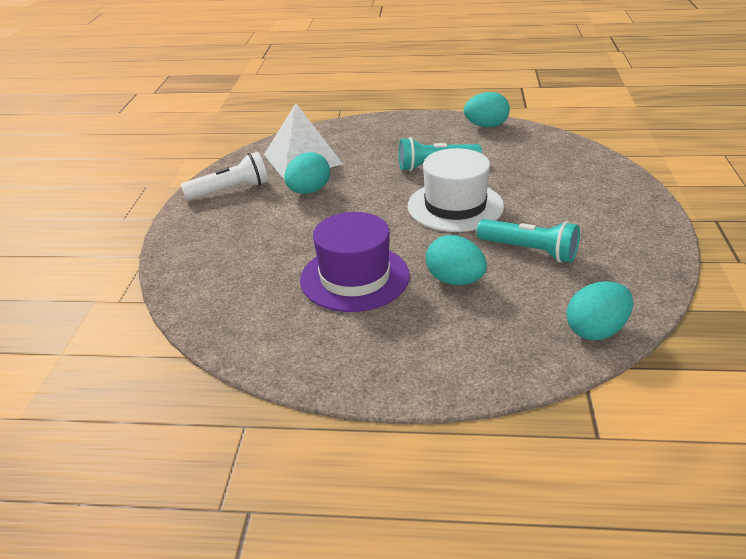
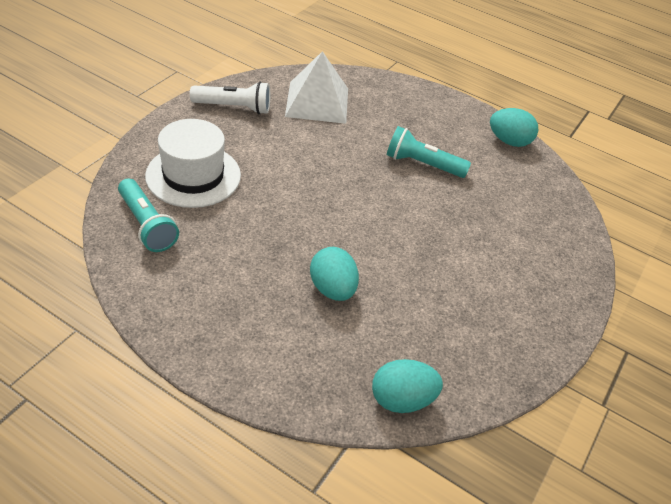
camera: 20 degrees right, 10 degrees up
turquoise egg [284,152,330,194] -> none
purple hat [300,212,410,312] -> none
white hat [408,148,504,232] -> white hat moved to [145,119,241,208]
turquoise flashlight [477,219,580,263] -> turquoise flashlight moved to [118,178,179,252]

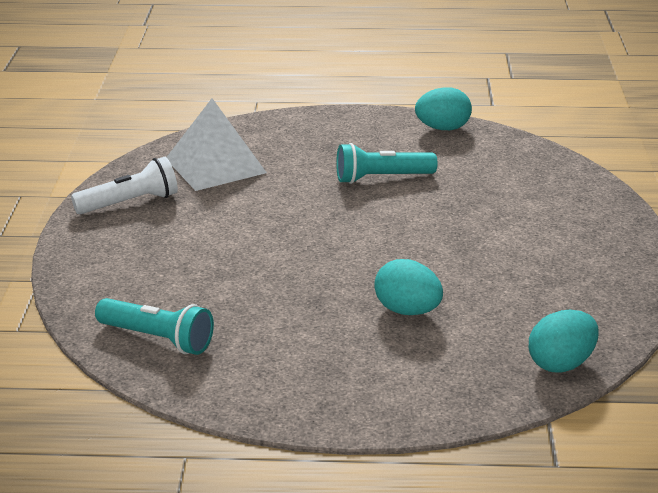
camera: 25 degrees left, 15 degrees down
white hat [145,119,241,208] -> none

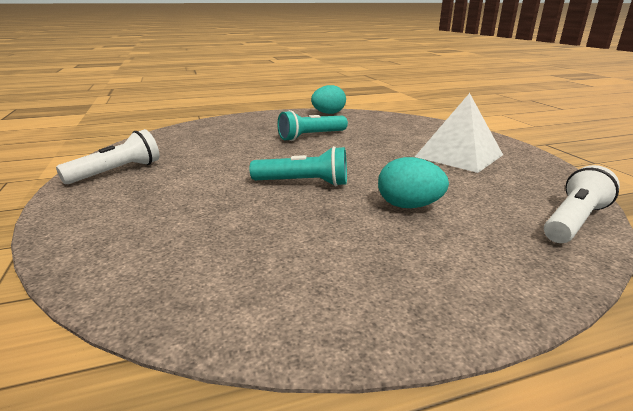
camera: 20 degrees left, 5 degrees down
turquoise flashlight [95,298,214,355] -> turquoise flashlight moved to [250,146,347,186]
white pyramid [167,98,267,191] -> white pyramid moved to [415,93,503,173]
turquoise egg [529,310,599,373] -> white flashlight [544,165,620,243]

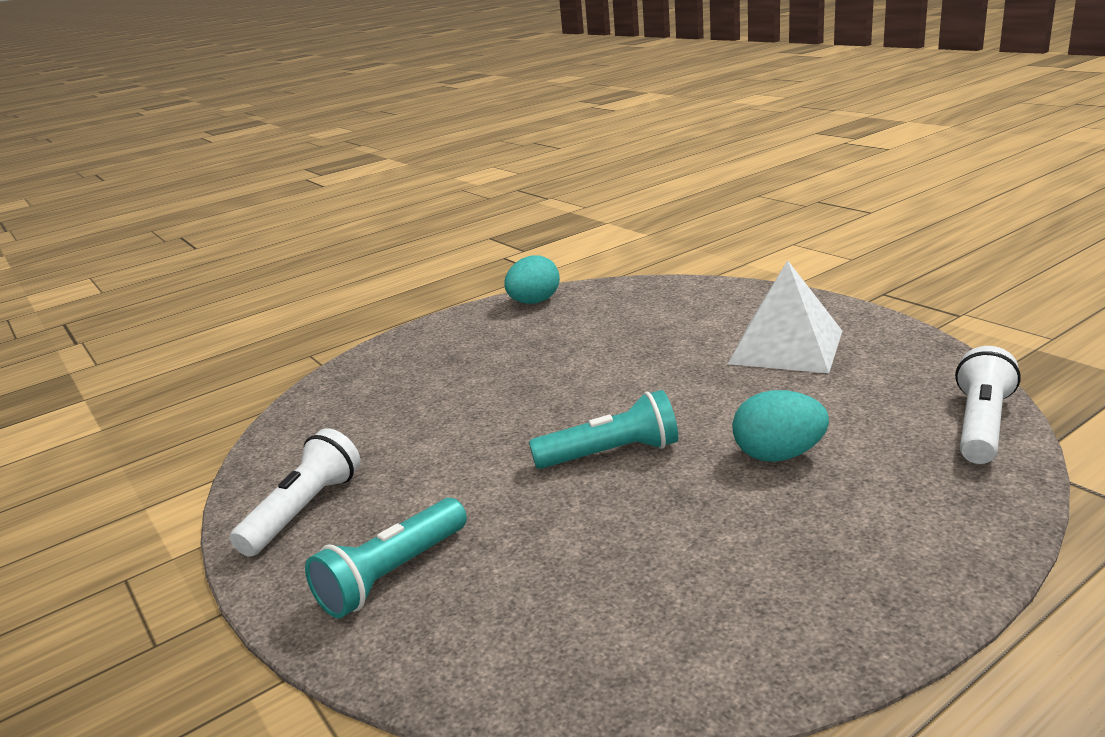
camera: 15 degrees left, 0 degrees up
turquoise flashlight [277,110,348,141] -> turquoise flashlight moved to [305,498,467,619]

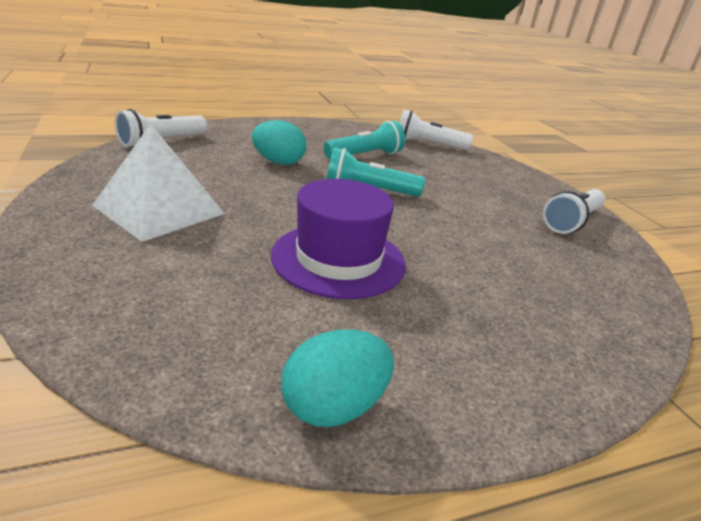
camera: 170 degrees left, 5 degrees up
turquoise flashlight [305,498,467,619] -> turquoise flashlight moved to [324,121,405,159]
none -> purple hat [271,179,406,299]
none -> white flashlight [400,110,473,150]

